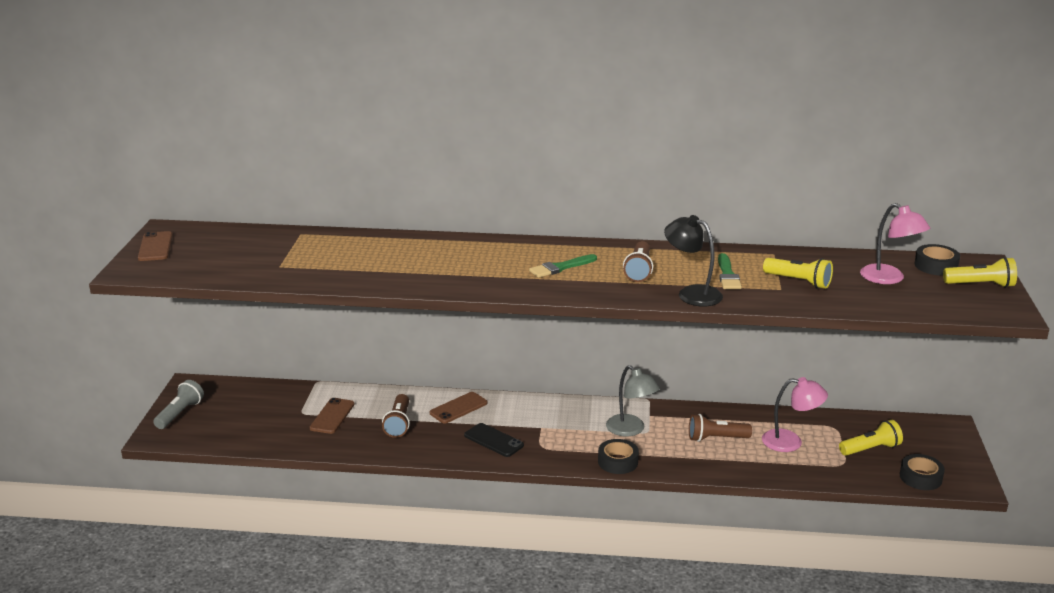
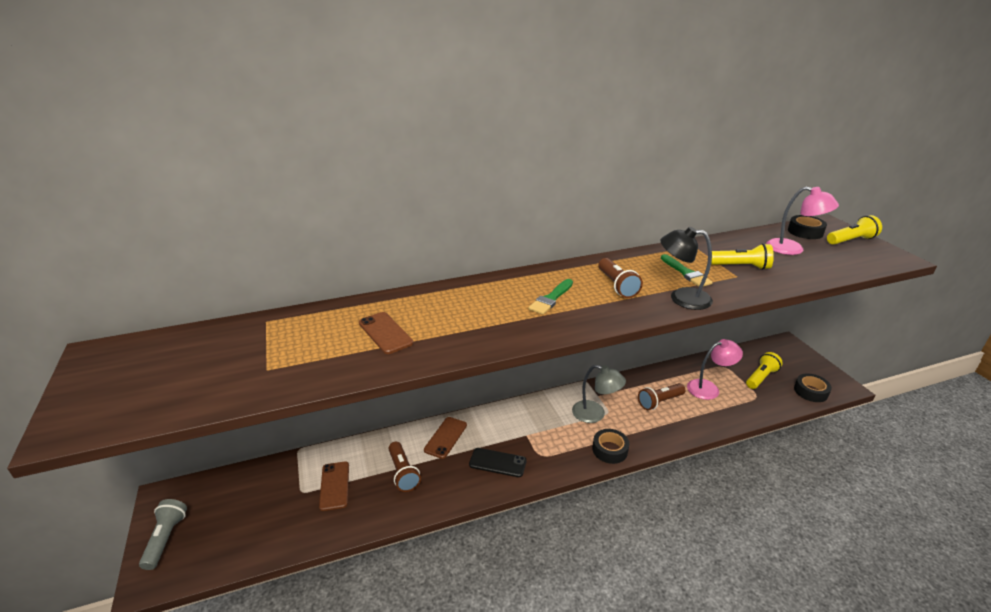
camera: 25 degrees left, 5 degrees up
brown phone [138,231,173,261] -> brown phone moved to [359,312,413,354]

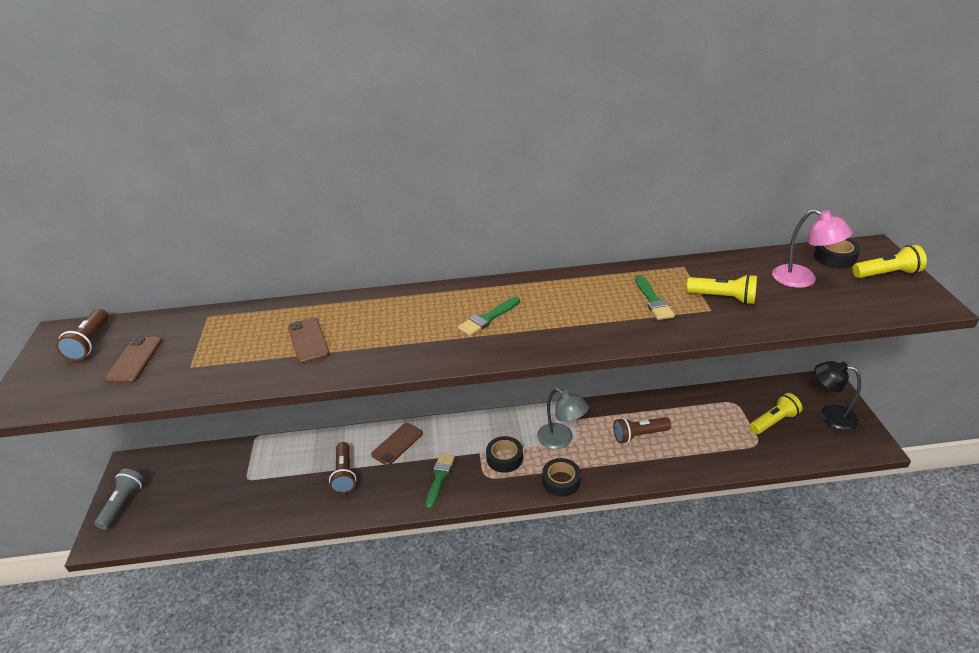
camera: 15 degrees right, 5 degrees up
brown phone [319,462,349,511] -> brown phone moved to [105,337,162,383]
black phone [469,448,527,477] -> green brush [425,454,455,509]
brown flashlight [598,258,643,298] -> brown flashlight moved to [56,309,109,361]
black lamp [660,227,713,310] -> black lamp moved to [815,361,861,430]
pink lamp [687,339,743,400] -> none
black tape [794,373,832,402] -> black tape moved to [486,436,523,473]

